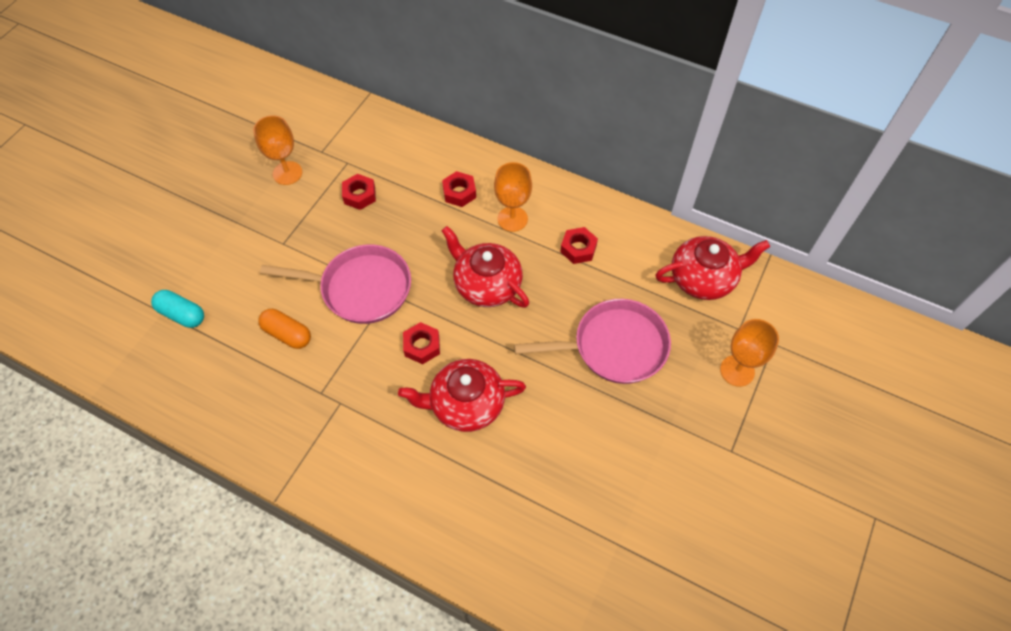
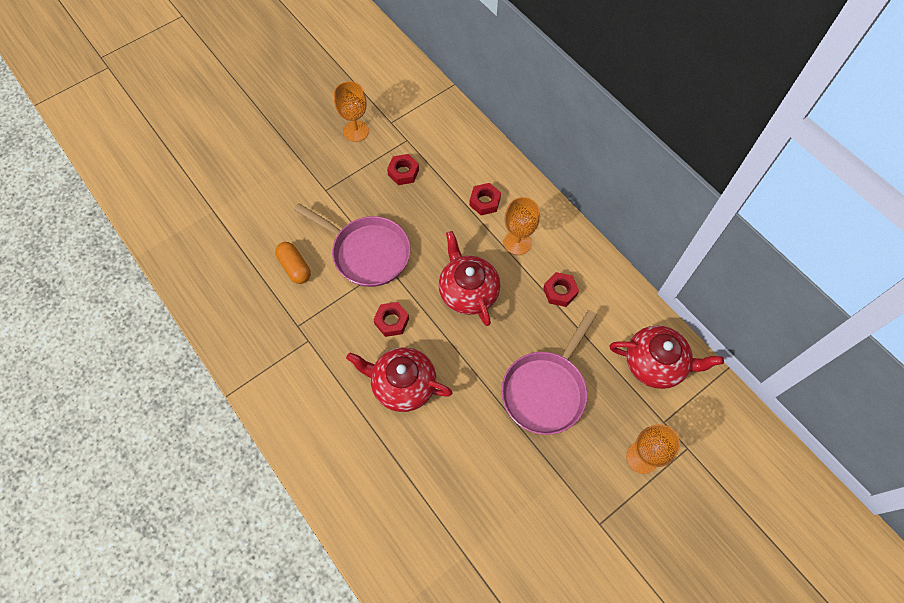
camera: 25 degrees right, 5 degrees up
turquoise capsule [151,290,204,328] -> none
pink pan [514,299,671,384] -> pink pan turned 105 degrees clockwise [501,310,597,435]

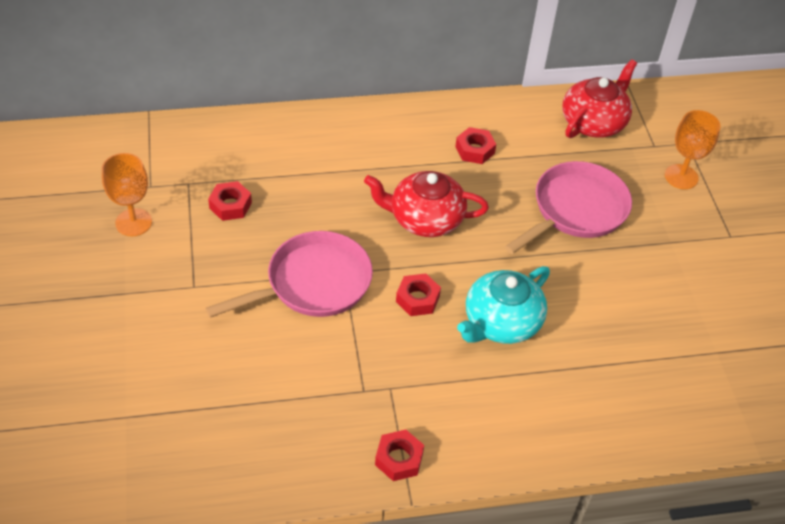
camera: 65 degrees left, 15 degrees down
orange capsule [275,242,311,284] -> none
red teapot [346,347,453,412] -> turquoise teapot [457,266,550,344]
red nut [469,183,501,215] -> red nut moved to [375,430,424,481]
pink pan [501,310,597,435] -> pink pan turned 105 degrees counterclockwise [504,161,632,254]
orange goblet [504,197,540,255] -> none

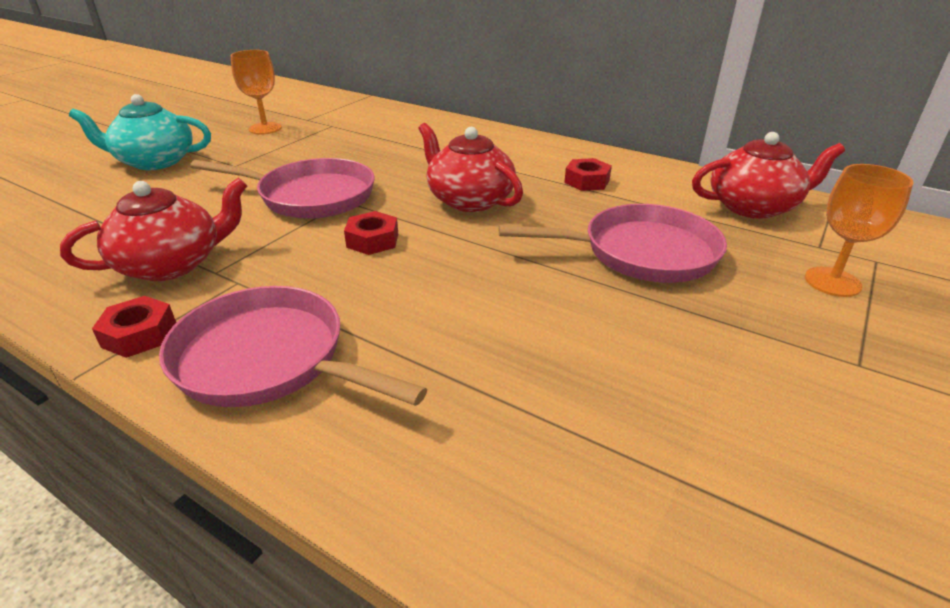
camera: 45 degrees right, 15 degrees down
red nut [208,181,252,221] -> none
turquoise teapot [457,266,550,344] -> turquoise teapot moved to [69,94,211,170]
none -> red teapot [60,178,247,281]
none -> pink pan [159,286,427,407]

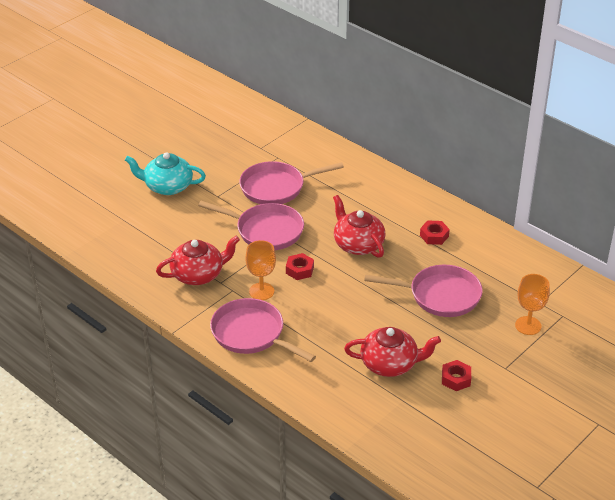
camera: 10 degrees right, 5 degrees up
red nut [92,296,176,358] -> red nut moved to [442,360,471,391]
orange goblet [230,50,282,135] -> orange goblet moved to [245,240,276,300]
red teapot [692,132,845,219] -> red teapot moved to [344,327,441,377]
none -> pink pan [239,161,344,204]

